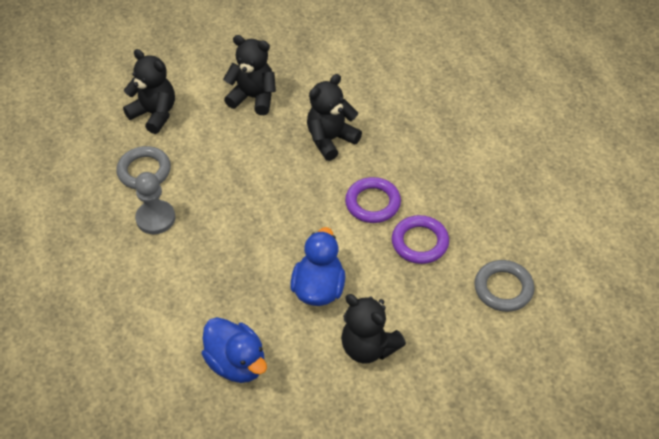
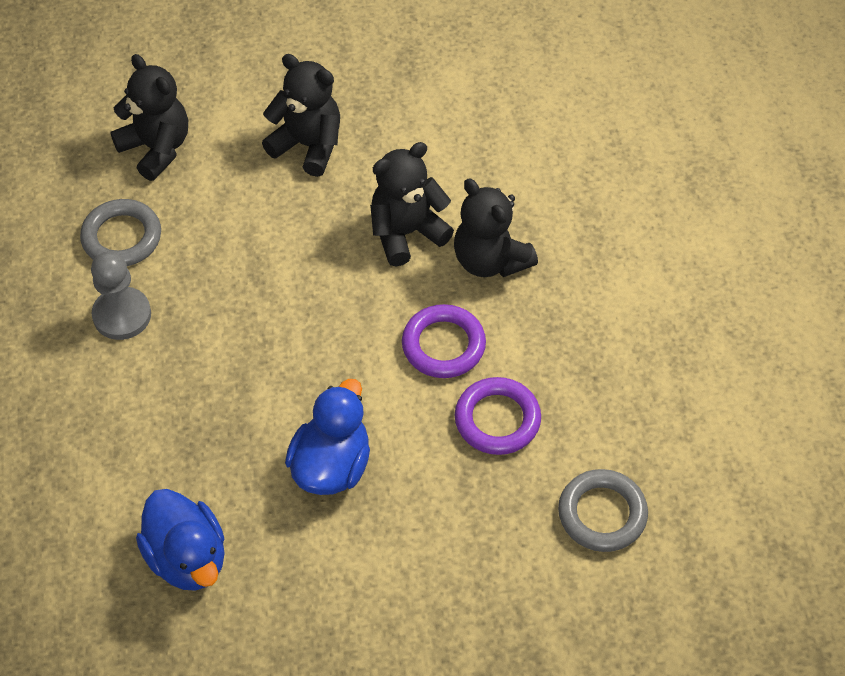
camera: 10 degrees right, 5 degrees up
black teddy bear [341,294,406,364] -> black teddy bear moved to [454,178,538,277]

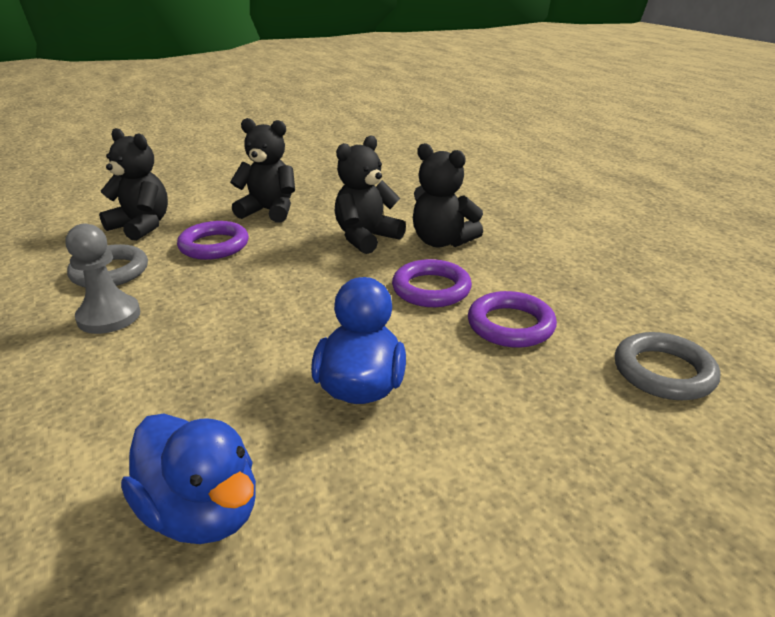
camera: 15 degrees left, 25 degrees down
none -> purple ring [177,221,249,260]

